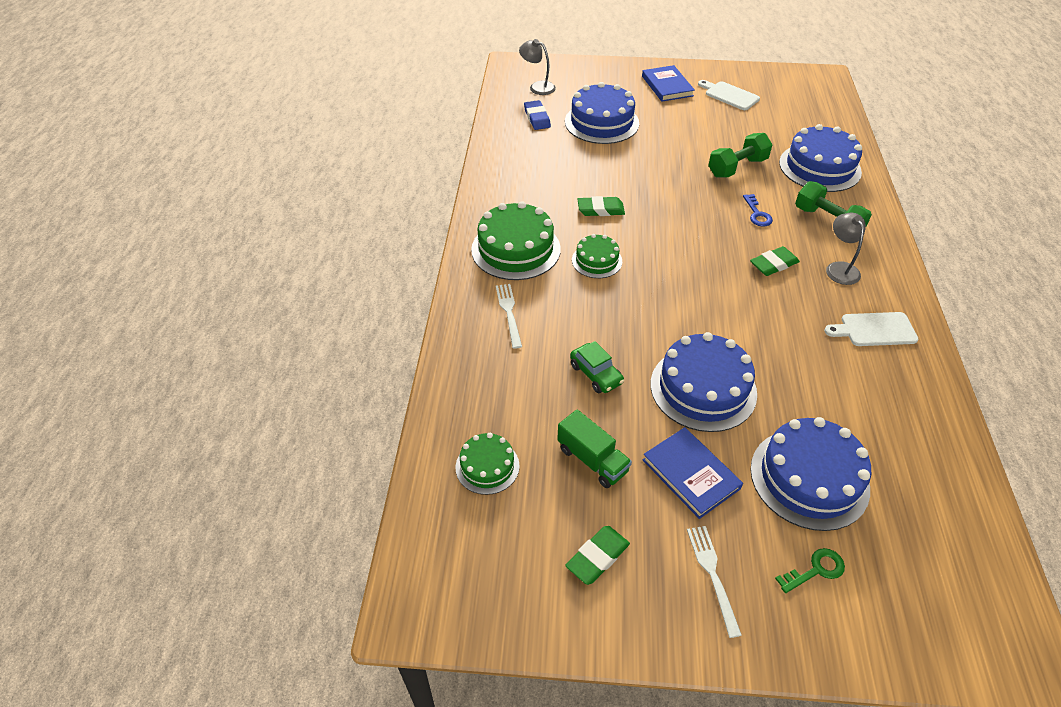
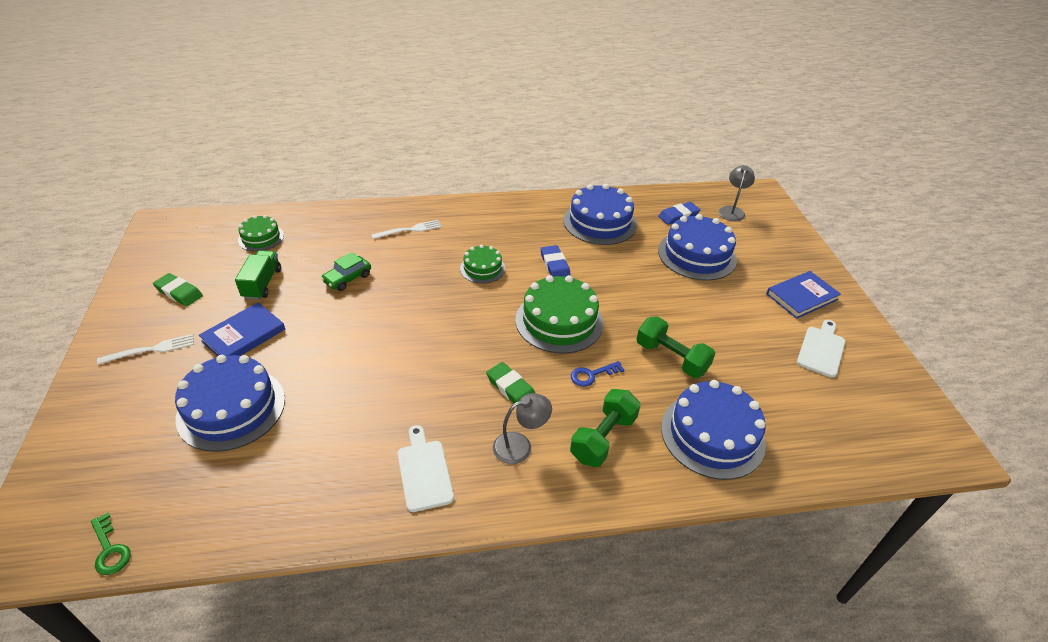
camera: 75 degrees right, 5 degrees down
green cake [471,201,561,280] -> green cake moved to [515,275,603,354]
green truck [557,409,632,488] -> green truck turned 150 degrees clockwise [235,250,281,300]
green eraser [578,196,625,216] -> blue eraser [541,245,571,277]
blue cake [650,332,757,432] -> blue cake moved to [563,184,637,245]
green key [775,548,845,593] -> green key moved to [91,513,131,575]

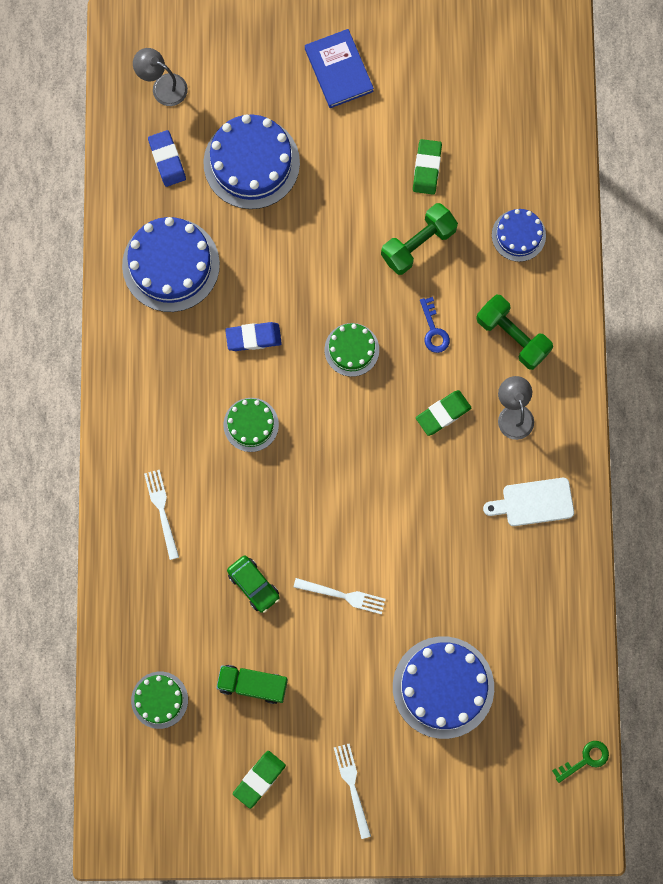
camera: 80 degrees left, 35 degrees up
blue book [199,302,285,356] -> none
green cake [515,275,603,354] -> green cake [324,323,379,377], size x0.56
blue cake [661,380,766,480] -> blue cake [492,209,546,262], size x0.56
white cutting board [797,320,846,378] -> none
none -> white fork [294,578,386,614]
none -> green eraser [413,139,442,194]

